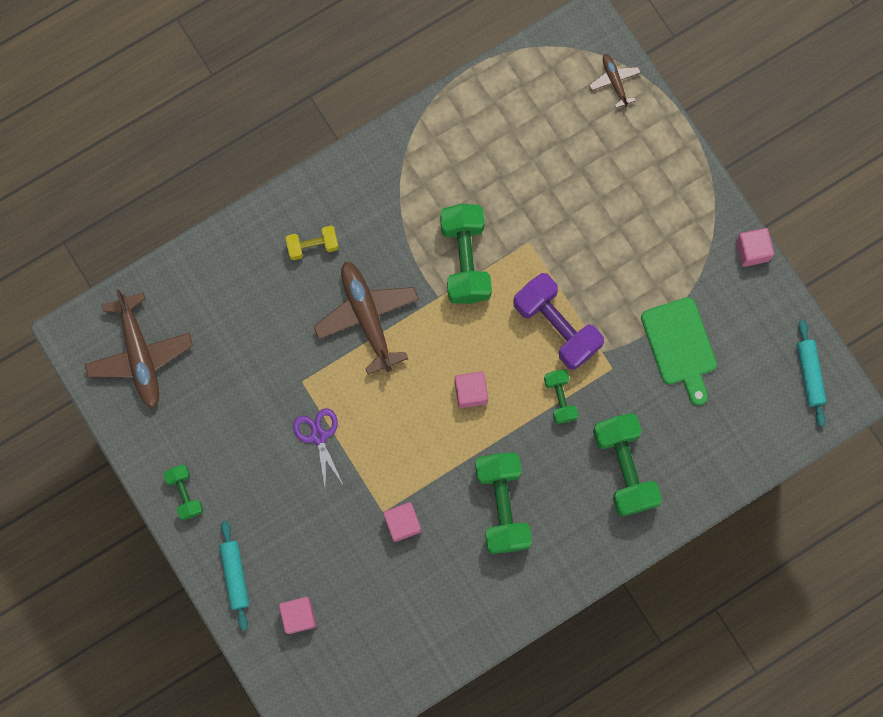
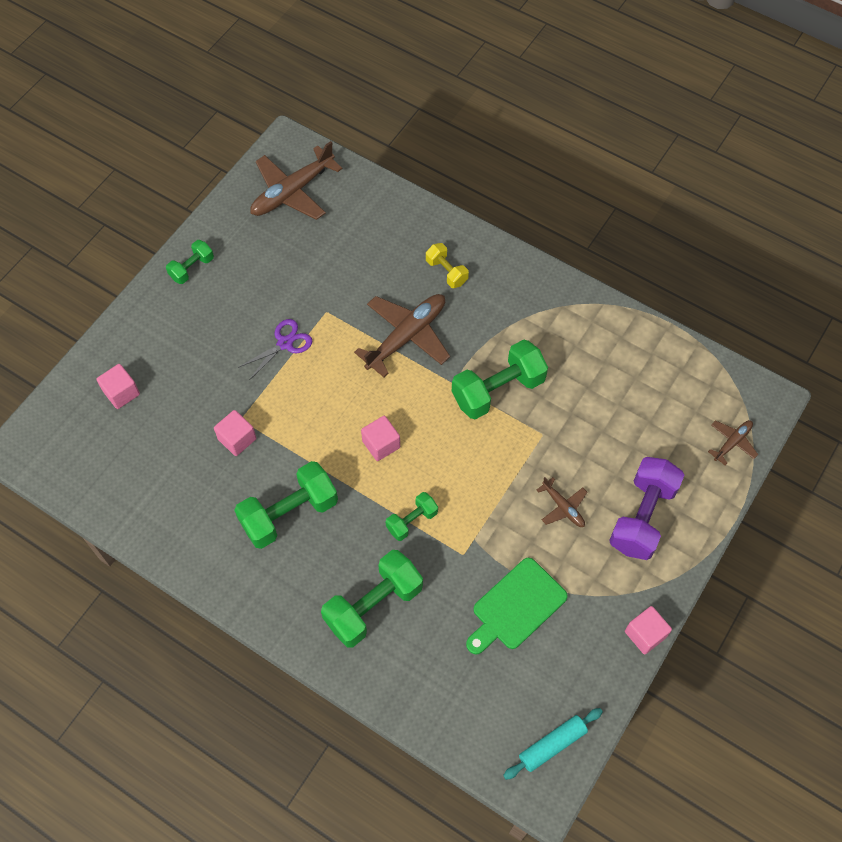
camera: 65 degrees right, 15 degrees down
turquoise rolling pin [219,521,250,631] -> none
purple dumbbell [513,273,604,370] -> purple dumbbell moved to [609,457,684,560]
none -> brown plane [537,477,588,527]

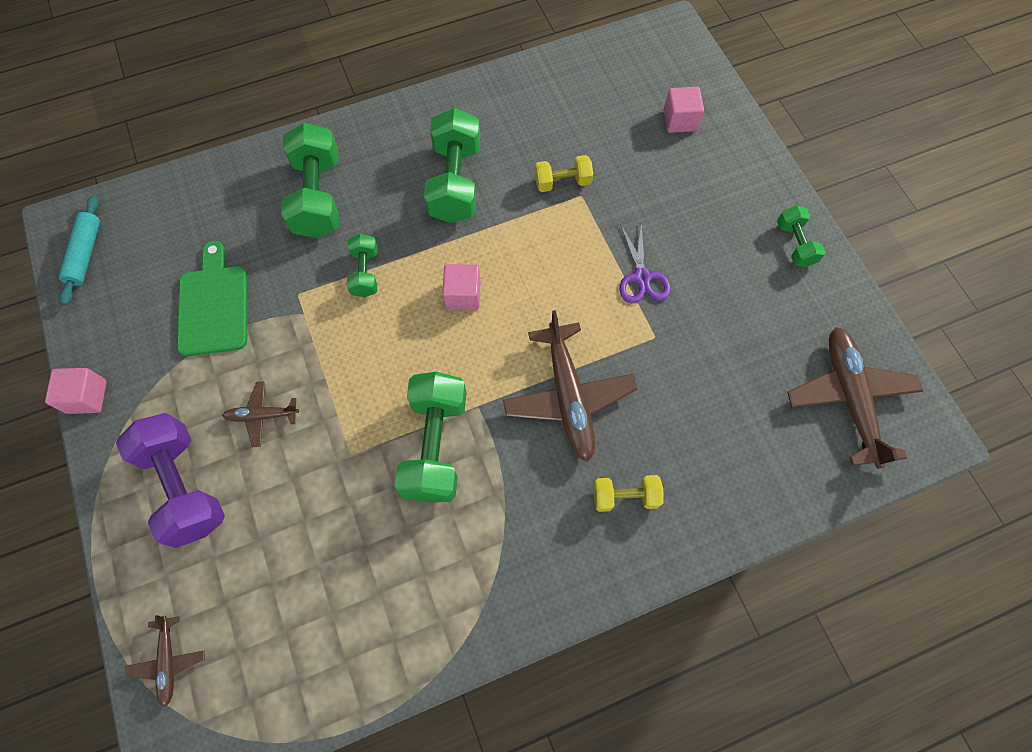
camera: 125 degrees right, 5 degrees up
pink cube [214,410,256,456] -> yellow dumbbell [535,155,593,192]

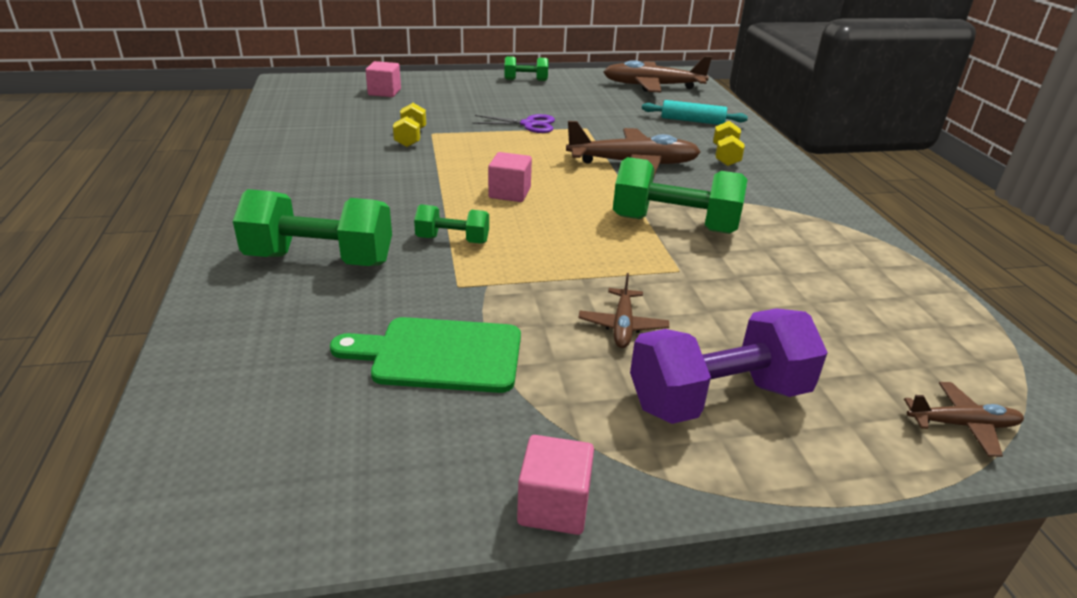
camera: 80 degrees left, 35 degrees down
turquoise rolling pin [59,196,100,305] -> turquoise rolling pin moved to [642,100,748,125]
green dumbbell [424,108,480,223] -> none

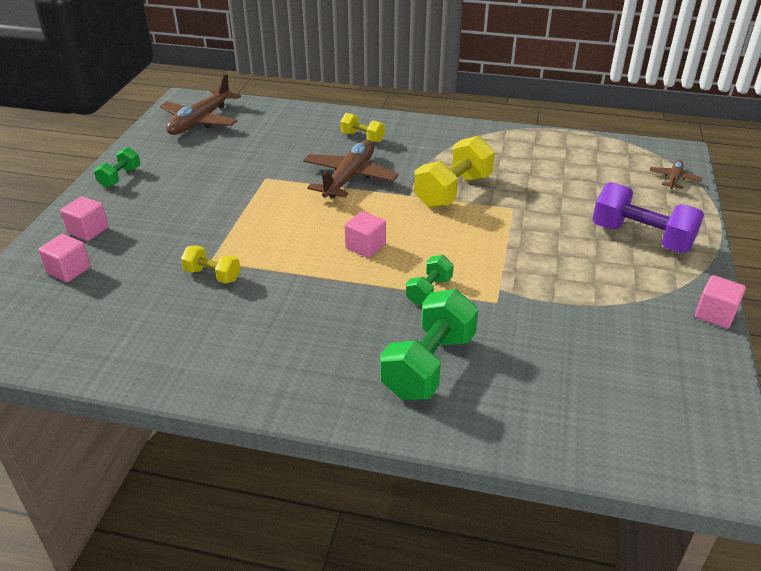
camera: 65 degrees left, 5 degrees up
green cutting board [330,317,521,393] -> none
purple scissors [472,114,555,133] -> none
brown plane [578,273,669,348] -> none
green dumbbell [613,157,747,234] -> yellow dumbbell [414,136,495,208]
purple dumbbell [630,308,828,424] -> purple dumbbell turned 60 degrees counterclockwise [592,182,704,253]
turquoise rolling pin [642,100,748,125] -> none
none -> pink cube [60,196,109,241]

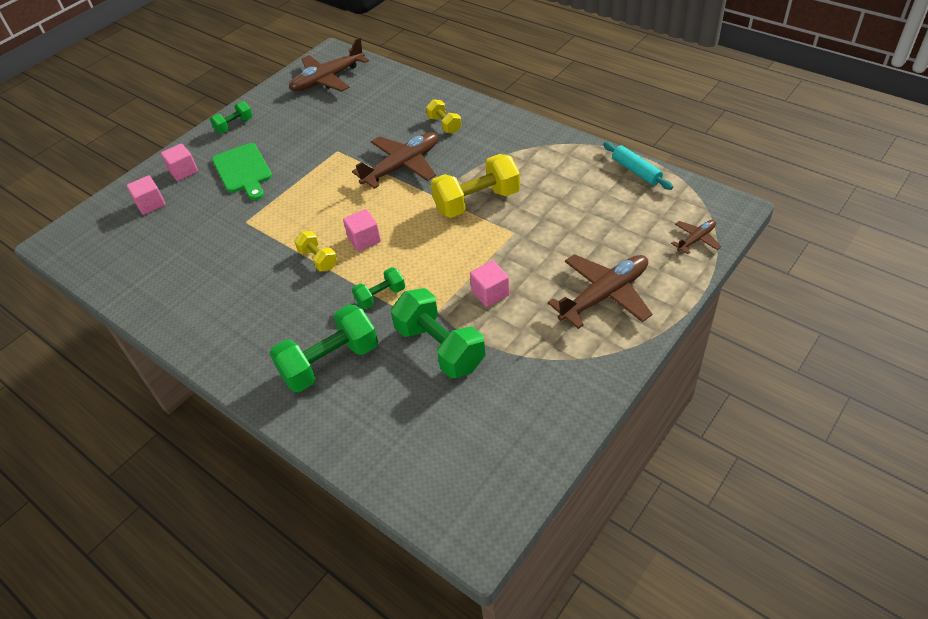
camera: 30 degrees right, 10 degrees up
yellow dumbbell [181,245,240,284] -> yellow dumbbell moved to [294,231,338,271]
purple dumbbell [592,182,704,253] -> brown plane [548,254,652,329]
pink cube [695,275,746,329] -> pink cube moved to [470,261,510,307]
none -> green cutting board [212,143,272,200]
none -> green dumbbell [391,288,485,378]
none -> turquoise rolling pin [603,142,673,190]

